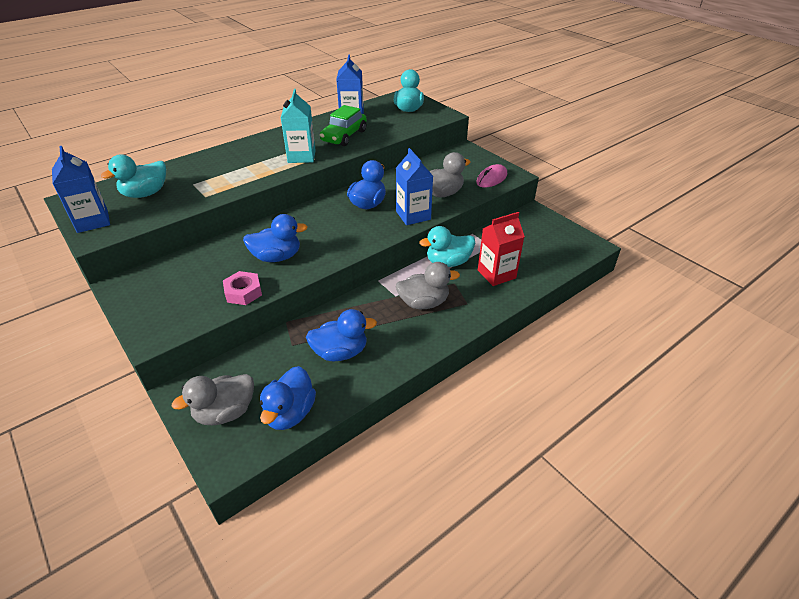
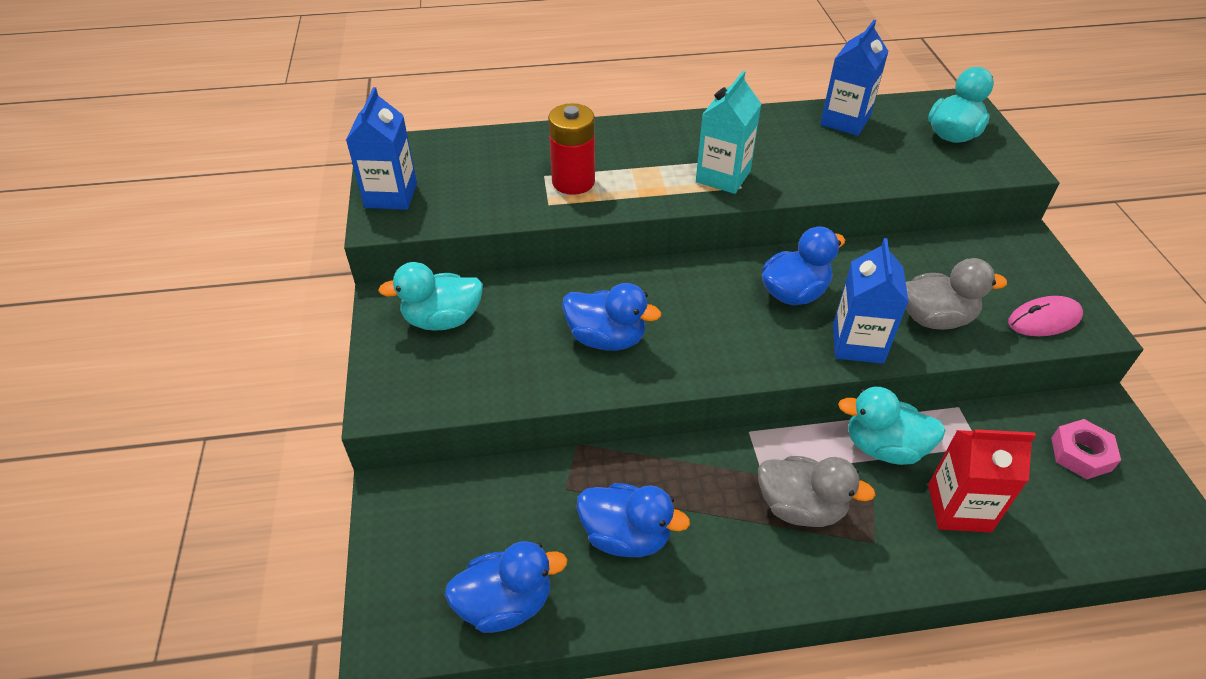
camera: 30 degrees right, 5 degrees up
turquoise duck [101,155,166,198] -> turquoise duck moved to [378,262,483,331]
grey duck [172,374,254,425] -> none
pink nut [223,271,262,305] -> pink nut moved to [1051,419,1121,479]
blue duck [260,366,316,430] -> blue duck turned 150 degrees counterclockwise [445,541,568,633]
green car [320,105,367,146] -> none
none -> red battery [548,103,595,195]

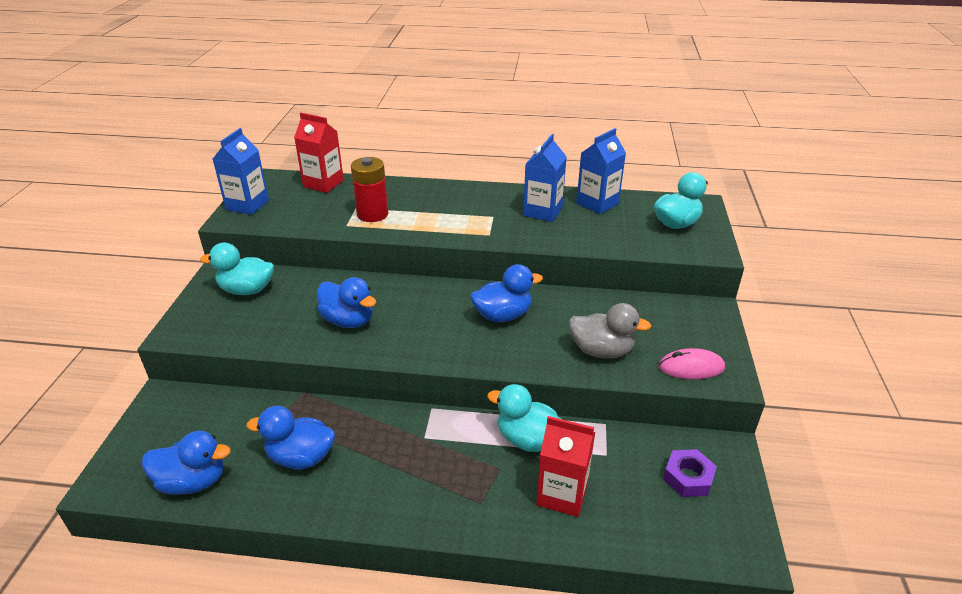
camera: 15 degrees right, 10 degrees down
blue duck [577,483,690,557] -> blue duck turned 150 degrees clockwise [247,406,335,469]
turquoise carton [696,71,761,194] -> none
grey duck [758,456,875,527] -> none
blue carton [833,238,909,364] -> blue carton moved to [523,134,567,222]
pink nut [1051,419,1121,479] -> purple nut [663,449,717,497]
none -> red carton [294,113,344,193]

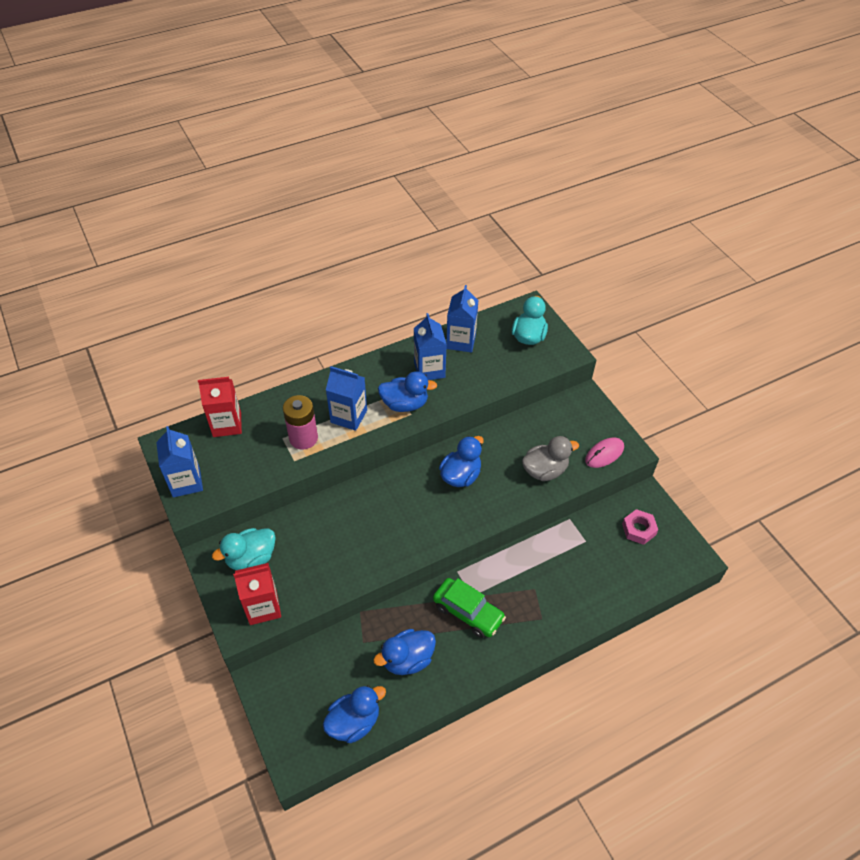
camera: 35 degrees left, 15 degrees up
blue duck [317,277,376,328] -> blue duck moved to [378,371,437,412]
red battery [351,157,388,222] -> pink battery [283,395,318,450]
turquoise duck [487,384,561,452] -> none
red carton [536,416,595,517] -> red carton moved to [233,563,281,625]
purple nut [663,449,717,497] -> pink nut [622,509,658,545]
none -> blue carton [326,366,367,431]
none -> green car [433,578,506,638]

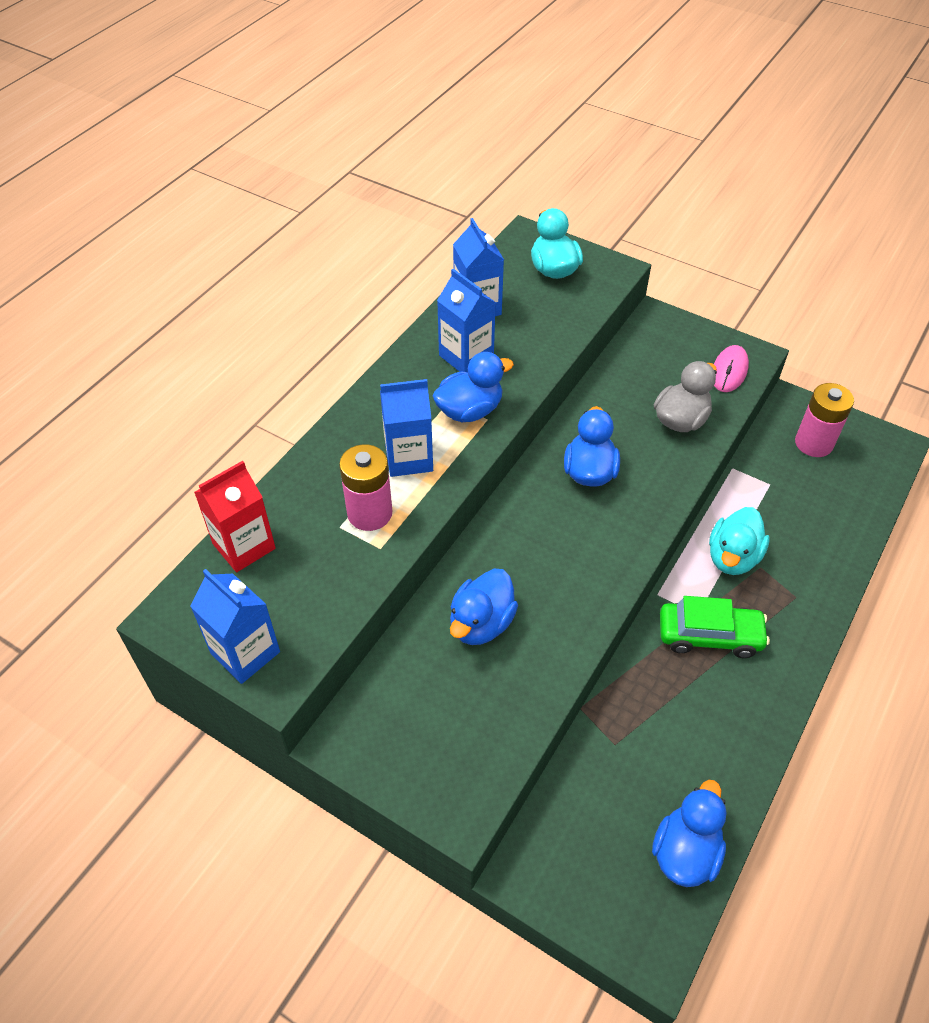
camera: 30 degrees left, 0 degrees up
turquoise duck [212,528,276,570] -> turquoise duck moved to [709,507,770,575]
red carton [233,563,281,625] -> none
blue duck [373,629,436,675] -> blue duck moved to [450,569,518,645]
pink nut [622,509,658,545] -> pink battery [795,383,854,457]

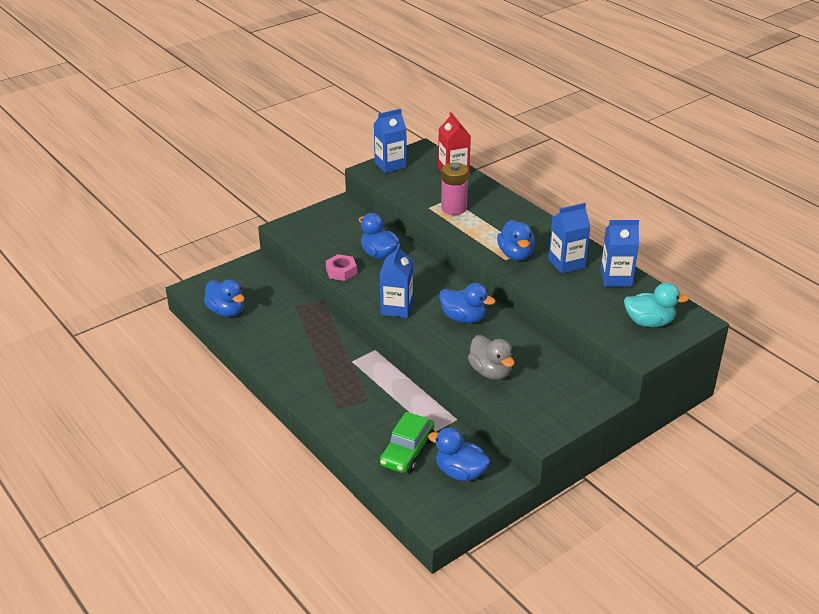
camera: 110 degrees right, 15 degrees down
blue carton [380,379,433,477] -> blue carton moved to [380,244,413,318]
green car [660,596,770,658] -> green car moved to [380,412,435,473]
turquoise duck [709,507,770,575] -> none
pink mouse [714,345,749,392] -> none
pink battery [795,383,854,457] -> blue duck [428,428,490,481]
none -> pink nut [326,254,357,281]

